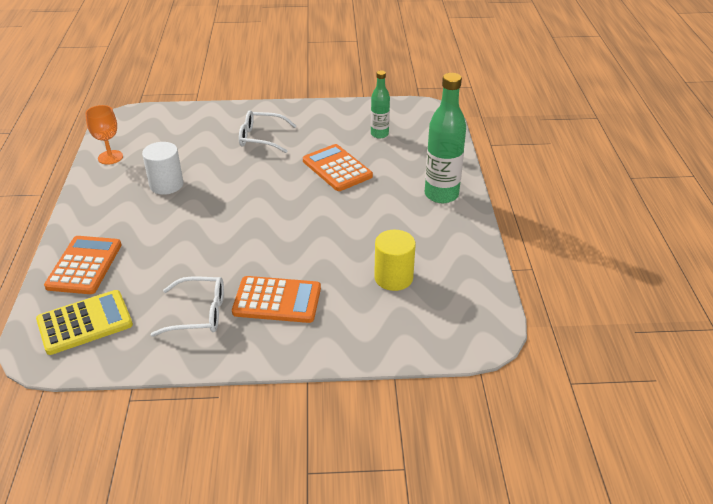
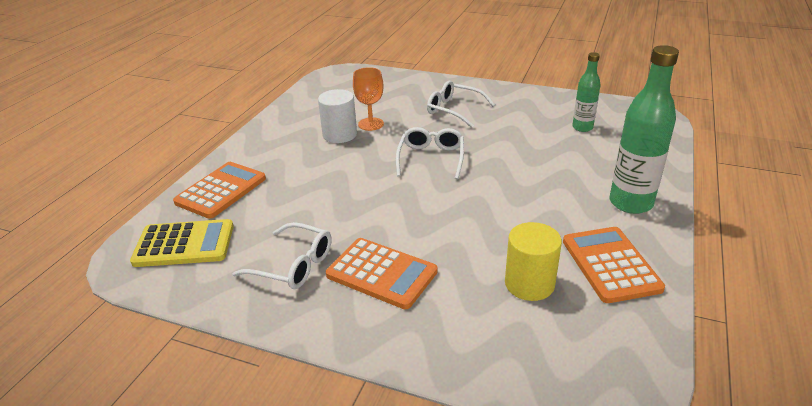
camera: 25 degrees right, 5 degrees down
orange goblet [85,105,123,165] -> orange goblet moved to [353,67,384,131]
orange calculator [303,144,373,191] -> orange calculator moved to [563,227,665,303]
none -> white glasses [396,127,464,179]

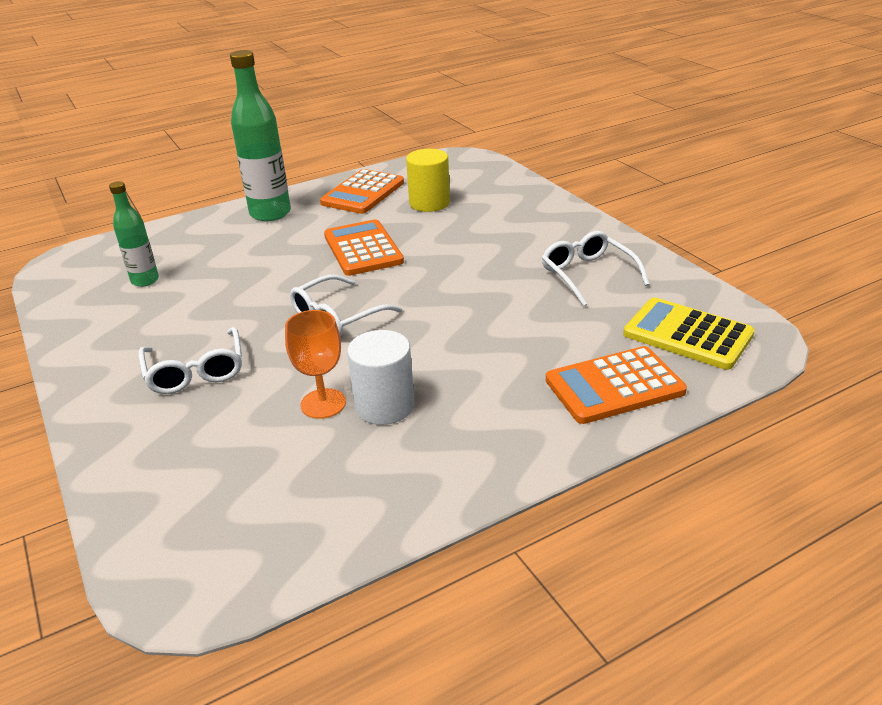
camera: 140 degrees left, 0 degrees up
orange calculator [326,238,437,309] -> orange calculator moved to [324,219,404,276]

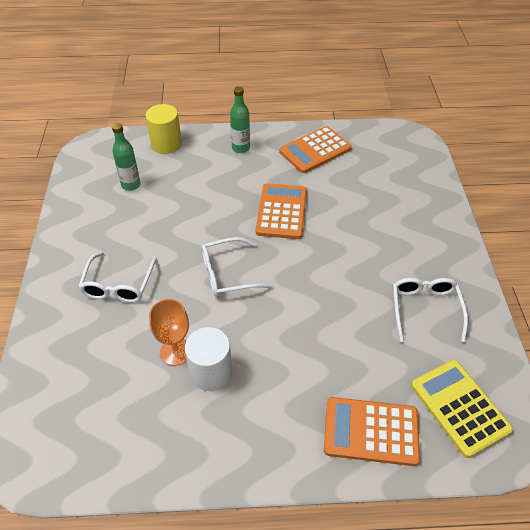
camera: 25 degrees right, 15 degrees up
green bottle [230,50,291,221] -> green bottle [230,86,250,153], size x0.58
yellow cylinder [406,149,450,212] -> yellow cylinder moved to [145,104,182,154]

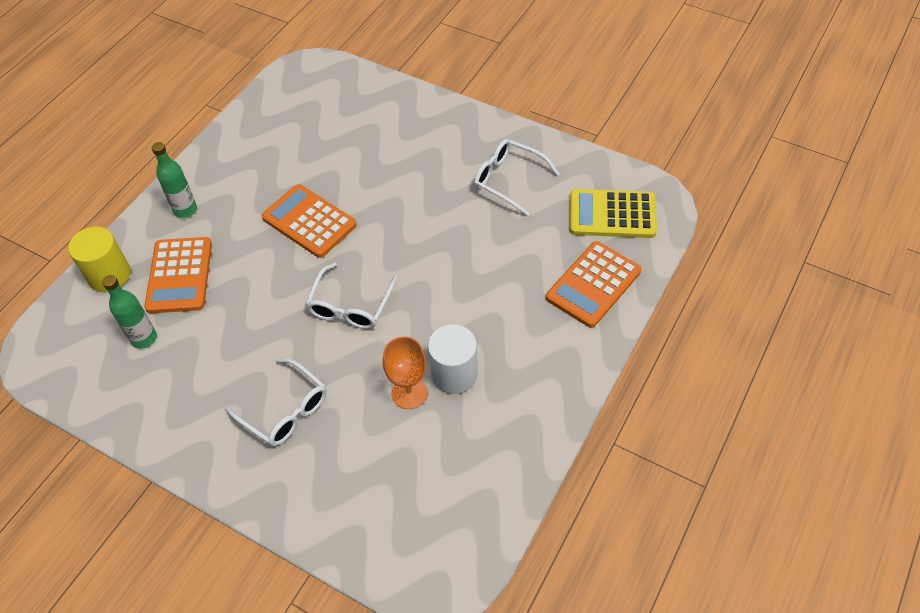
camera: 55 degrees left, 5 degrees up
orange calculator [279,126,352,173] -> orange calculator moved to [144,237,212,313]

